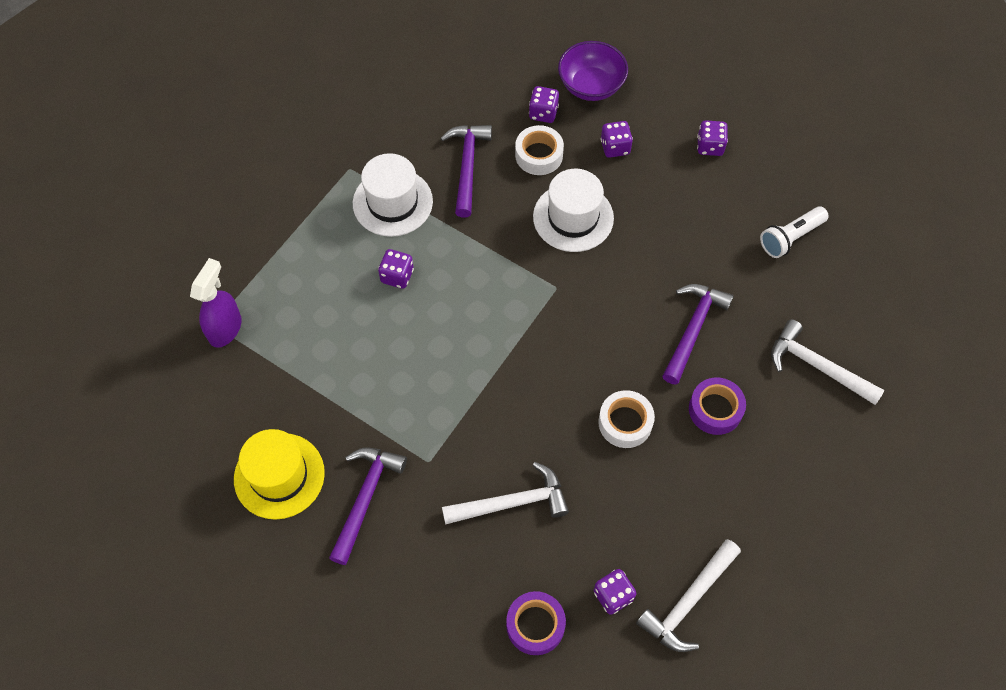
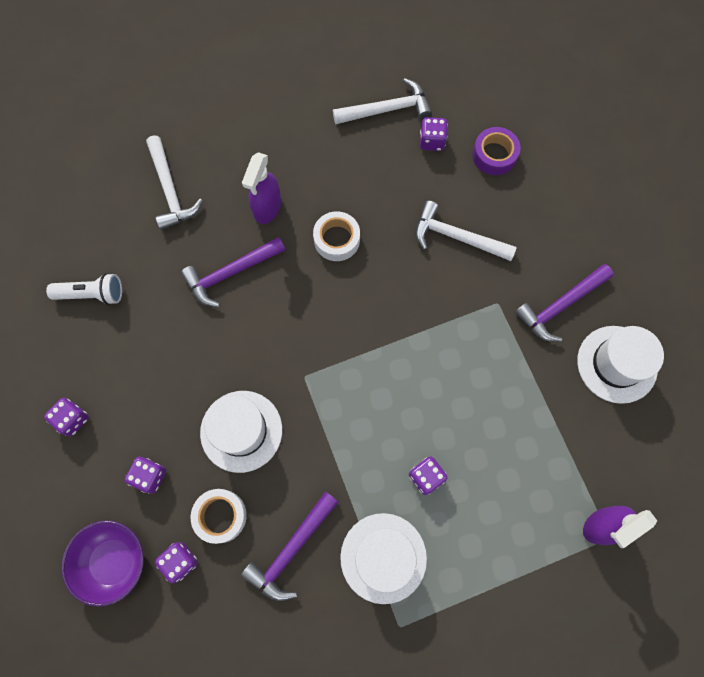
camera: 145 degrees left, 10 degrees up
yellow hat [234,429,325,520] -> white hat [577,326,664,404]
purple tape [689,378,746,435] -> purple spray bottle [242,152,281,224]

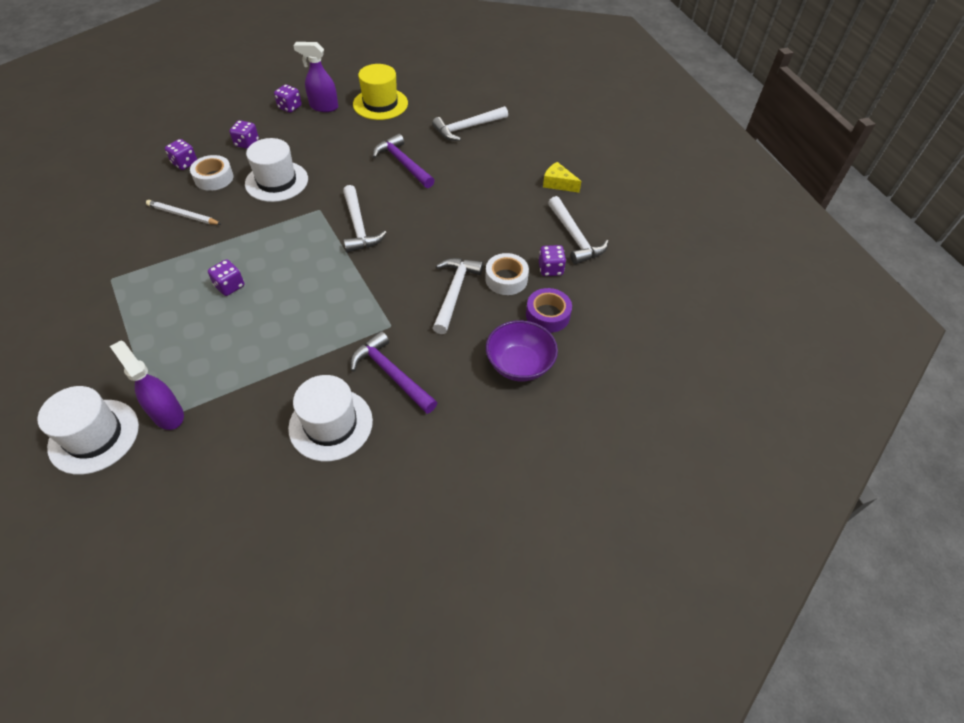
camera: 80 degrees right, 20 degrees down
white flashlight [46,273,122,305] -> yellow hat [353,64,408,120]
purple bowl [61,520,144,607] -> purple bowl moved to [486,320,558,381]
purple hammer [241,491,338,601] -> white pencil [146,200,221,225]
purple spray bottle [242,152,281,224] -> purple spray bottle moved to [293,42,338,112]
white tape [313,211,360,261] -> white tape moved to [485,253,529,295]
white hat [340,513,427,604] -> white hat moved to [38,386,139,475]
none -> white hammer [343,185,387,253]
none -> yellow cheese [543,162,581,193]

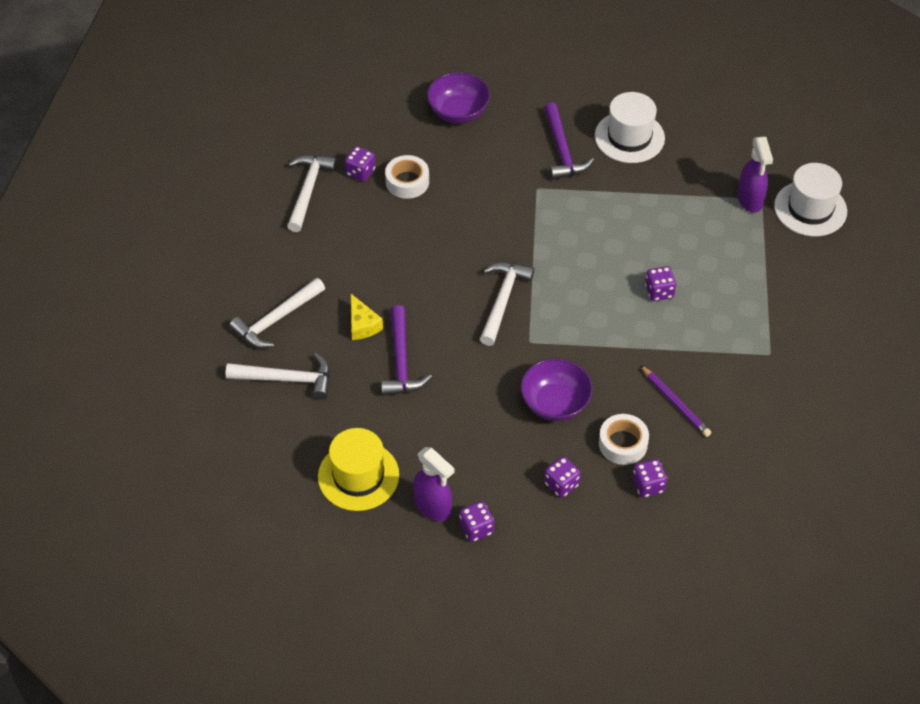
camera: 145 degrees left, 0 degrees up
white pencil [146,200,221,225] -> purple pencil [640,365,711,437]
white hat [245,138,308,202] -> purple bowl [520,358,593,421]
white hammer [433,258,483,334] -> white hammer moved to [229,278,325,348]
purple tape [526,288,572,333] -> none
yellow cheese [543,162,581,193] -> yellow cheese moved to [351,294,383,340]

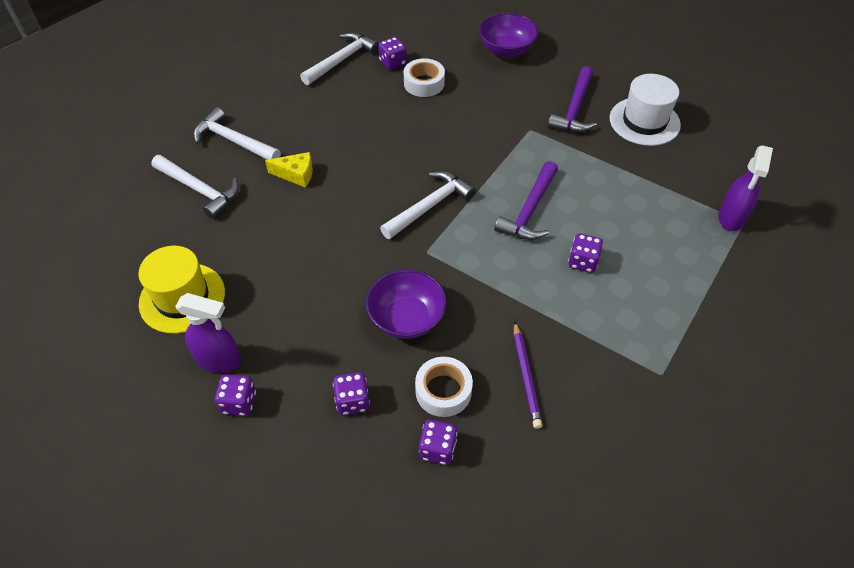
camera: 30 degrees right, 0 degrees up
white hammer [229,278,325,348] -> white hammer turned 45 degrees clockwise [193,107,281,160]
yellow cheese [351,294,383,340] -> yellow cheese turned 90 degrees counterclockwise [265,152,313,188]
purple hammer [381,305,432,396] -> purple hammer moved to [494,161,558,240]
purple spray bottle [413,447,455,521] -> purple spray bottle turned 60 degrees counterclockwise [175,293,241,373]
white hat [774,163,847,236] -> none

